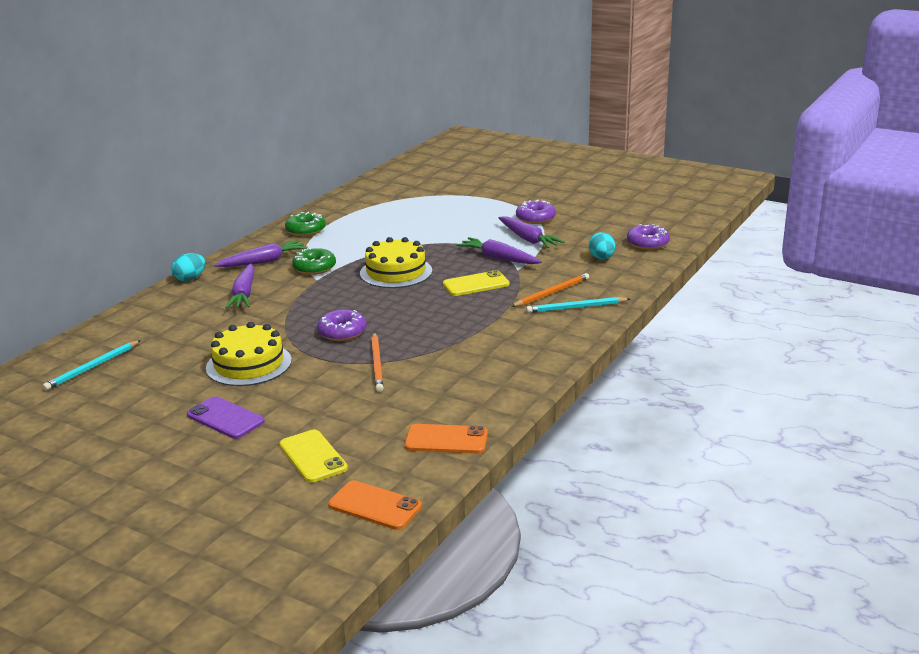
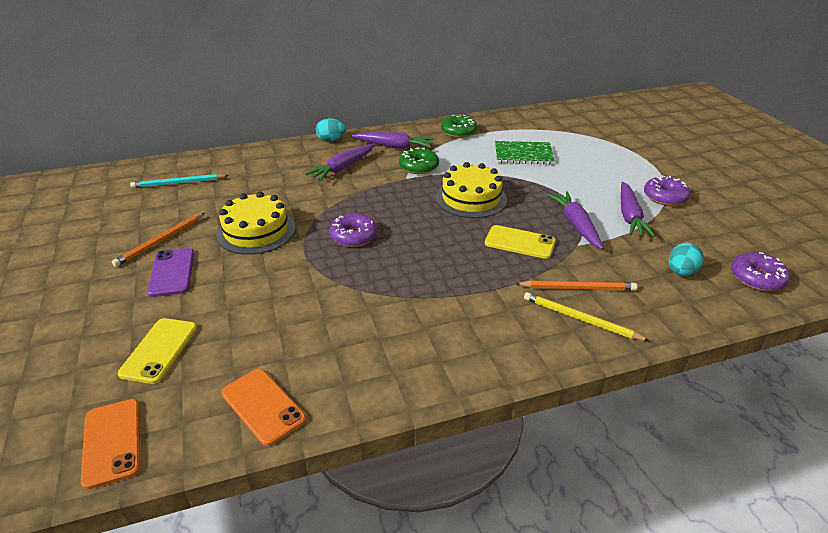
camera: 40 degrees right, 10 degrees up
orange pencil [371,333,383,392] -> orange pencil moved to [112,213,205,267]
turquoise pencil [526,297,630,313] -> yellow pencil [524,292,650,341]
none -> green notebook [495,141,555,165]

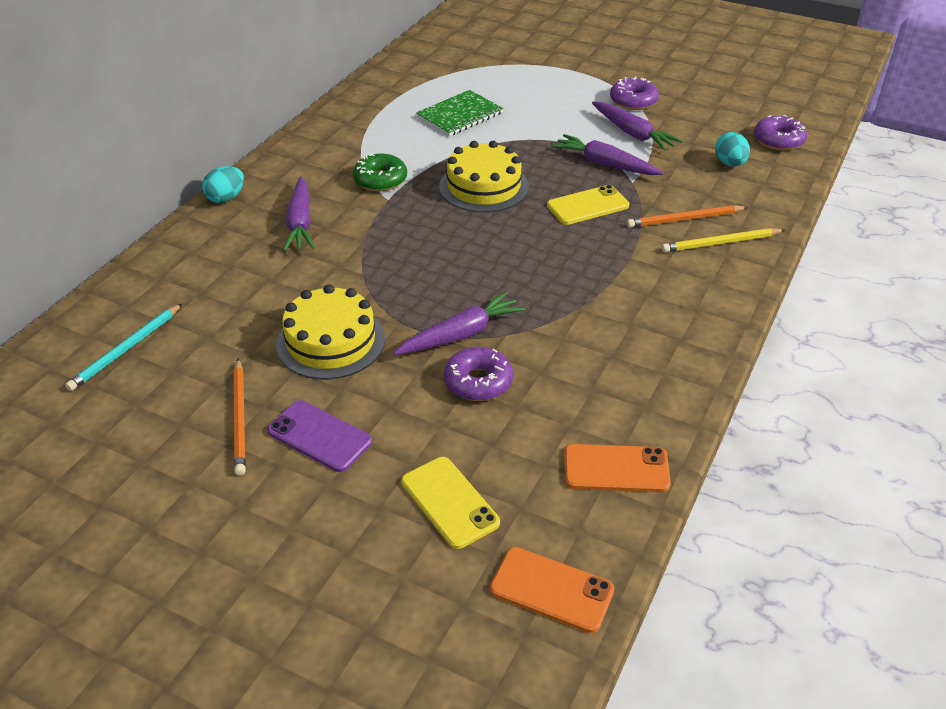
camera: 45 degrees left, 5 degrees up
purple donut [329,213,377,247] -> purple donut moved to [444,347,513,401]
purple carrot [351,132,434,149] -> purple carrot moved to [394,291,525,355]
green donut [441,115,477,138] -> none
orange pencil [516,280,637,291] -> orange pencil turned 150 degrees counterclockwise [627,205,748,228]

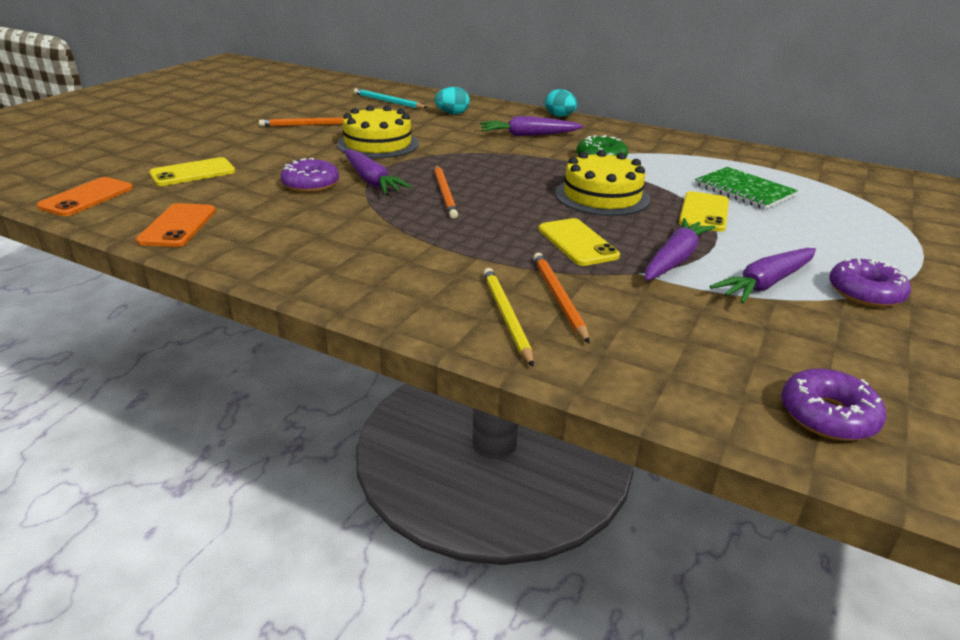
camera: 90 degrees right, 10 degrees down
purple phone [267,400,372,472] -> none
turquoise egg [715,132,750,166] -> turquoise egg moved to [435,87,470,114]
none -> orange pencil [435,165,458,219]
none -> yellow phone [679,191,729,232]

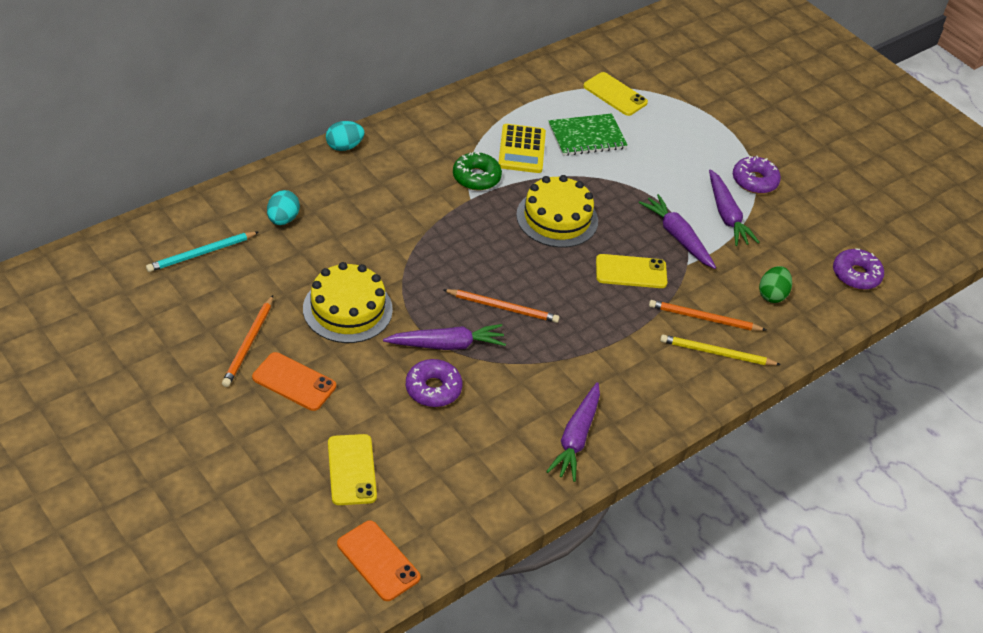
camera: 70 degrees left, 15 degrees up
orange phone [136,203,216,247] -> orange phone moved to [252,352,336,411]
purple carrot [480,116,584,136] -> purple carrot moved to [546,382,600,482]
yellow phone [679,191,729,232] -> yellow phone moved to [583,72,648,116]
none -> yellow calculator [498,124,546,173]
none -> green egg [759,266,792,303]

